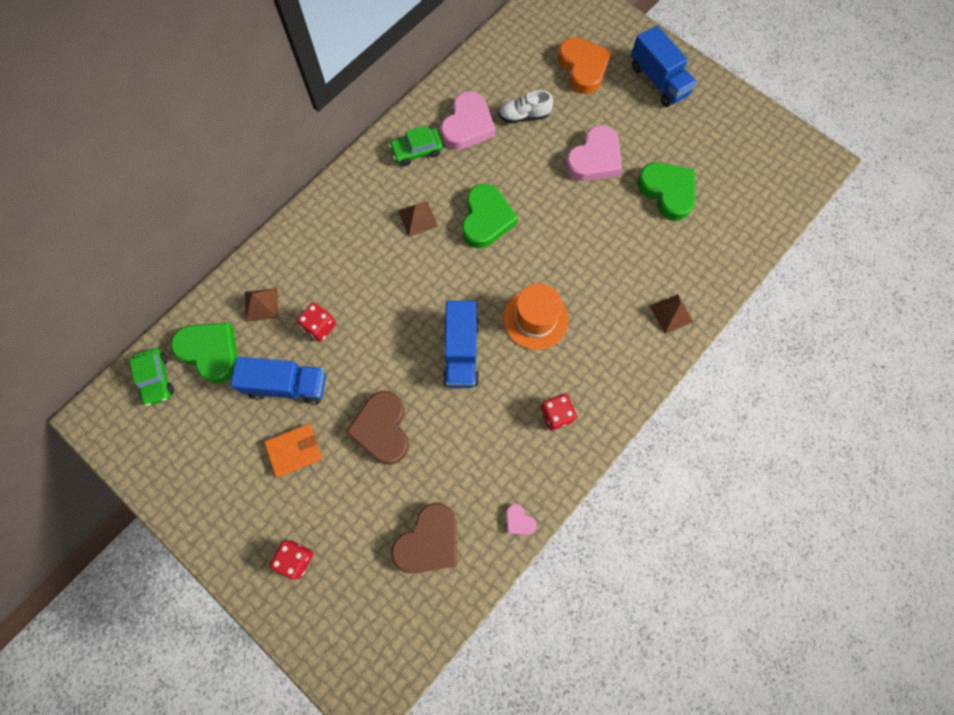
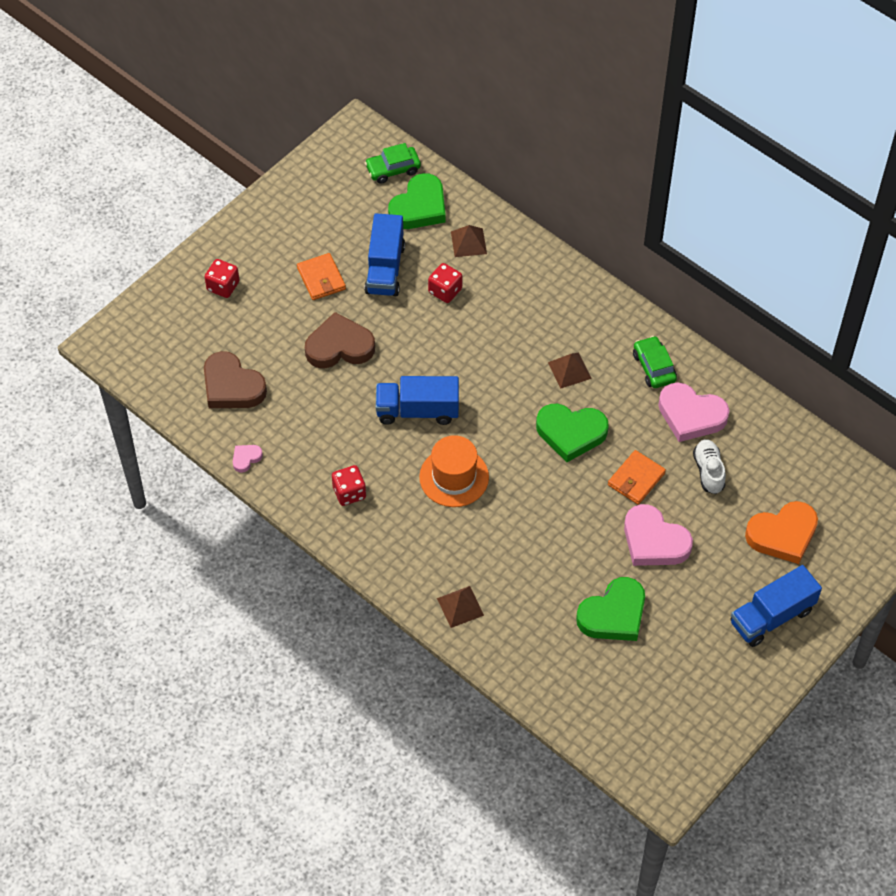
camera: 90 degrees right, 15 degrees down
none -> orange wallet [608,450,666,505]

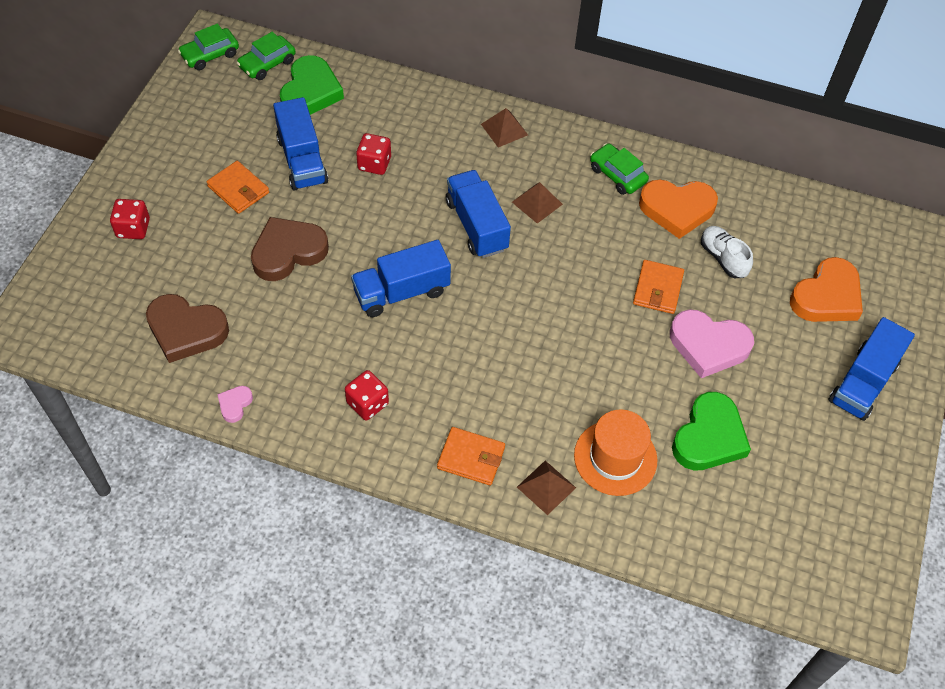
camera: 25 degrees left, 0 degrees up
orange hat [419,435,489,507] -> orange hat moved to [574,409,657,496]
brown pyramid [451,225,487,257] -> brown pyramid moved to [481,108,528,147]
green heart [536,404,609,462] -> none
pink heart [658,382,729,442] -> orange heart [639,180,718,239]
none -> green car [178,24,239,70]
none -> orange wallet [437,427,505,486]
none -> blue truck [446,170,511,258]

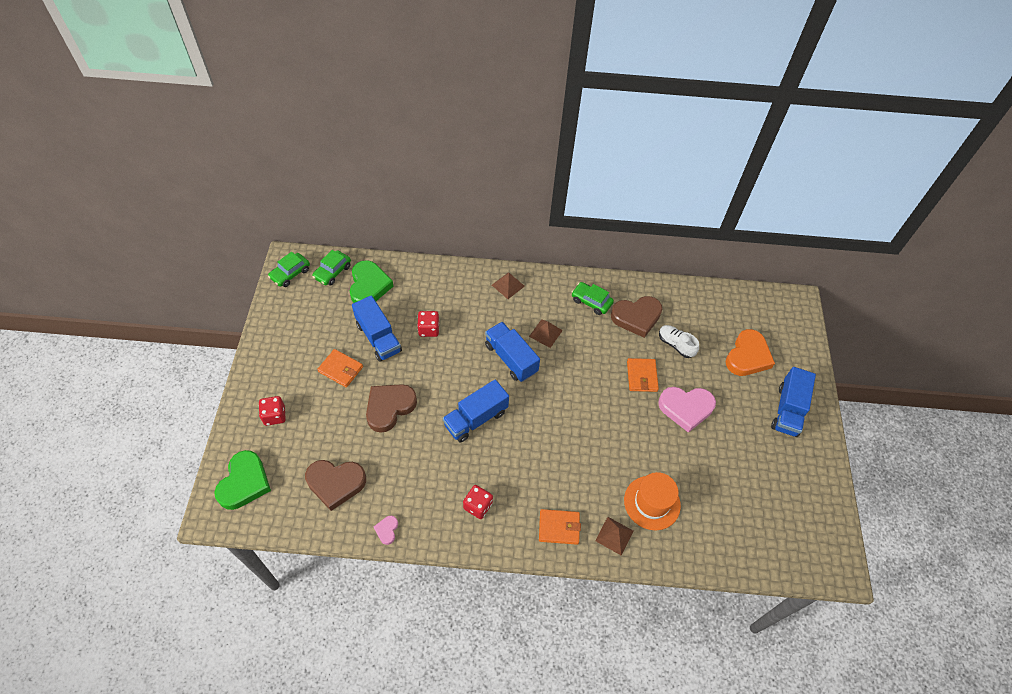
camera: 15 degrees left, 0 degrees up
orange heart [639,180,718,239] -> brown heart [611,296,662,338]
green heart [672,392,751,470] -> green heart moved to [214,450,271,510]

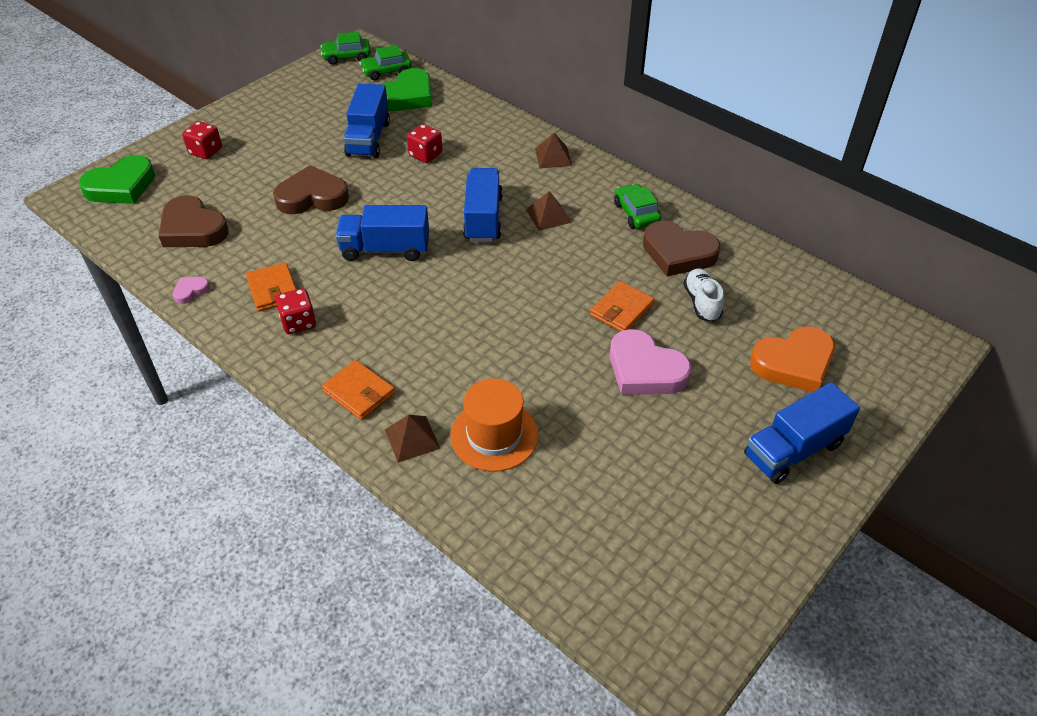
camera: 40 degrees right, 10 degrees down
orange wallet [317,349,363,387] -> orange wallet moved to [246,262,296,312]

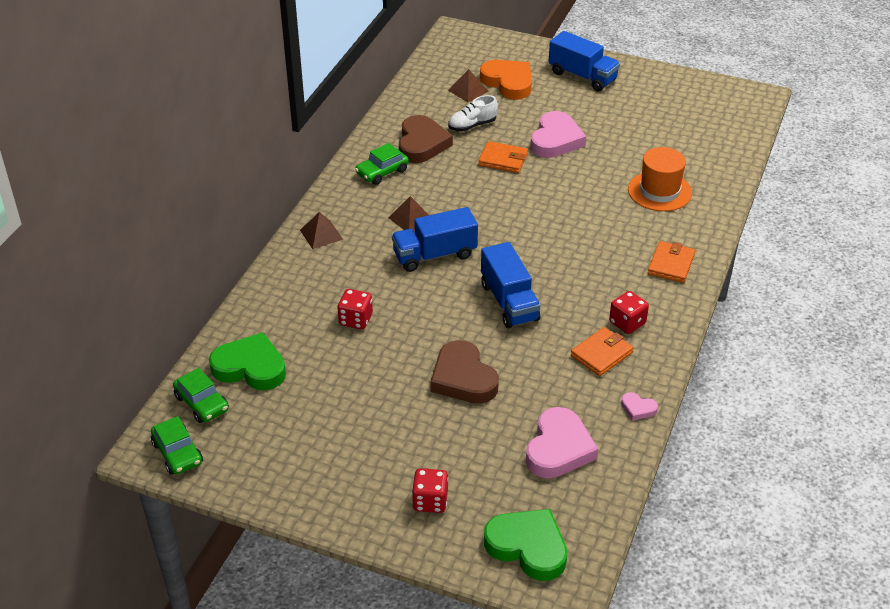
camera: 110 degrees left, 5 degrees down
brown heart [159,195,229,247] -> pink heart [526,407,598,478]
blue truck [343,84,390,158] -> none
brown pyramid [385,415,441,463] -> brown pyramid moved to [448,69,489,102]

